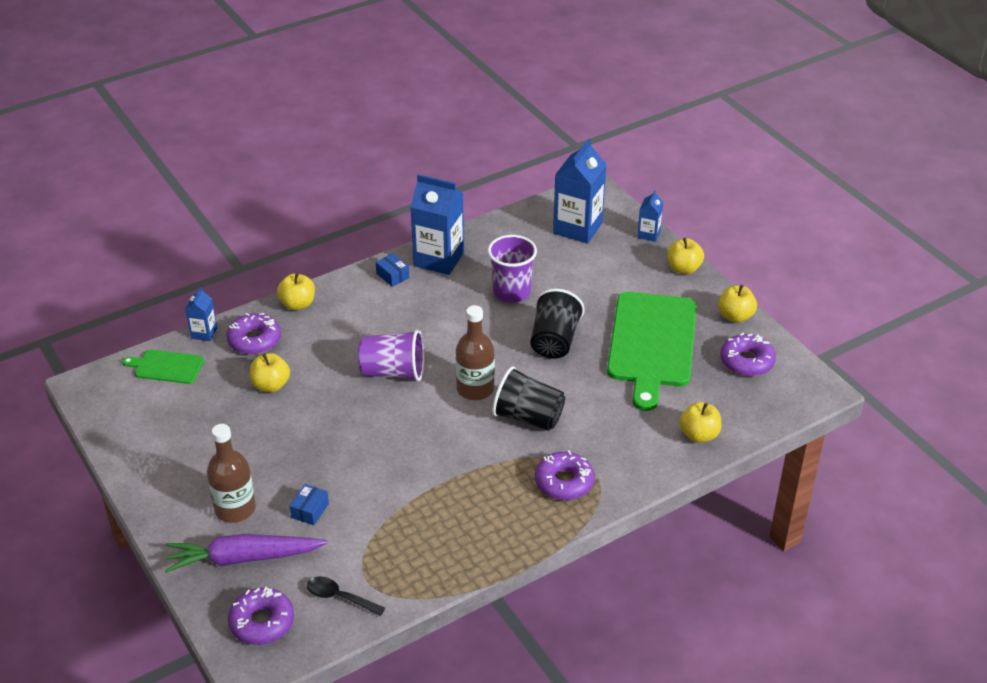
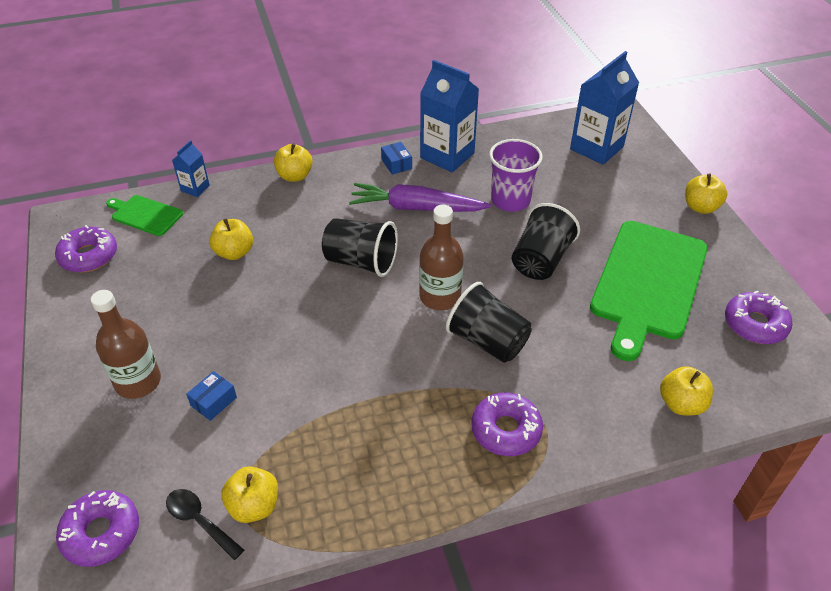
camera: 15 degrees right, 5 degrees up
purple carrot [165,534,327,573] -> purple carrot moved to [349,183,491,212]
purple donut [226,313,281,355] -> purple donut moved to [55,225,117,272]
purple cup [358,329,424,381] -> black cup [322,218,398,277]
blue carton [637,190,663,242] -> none
yellow apple [718,285,757,323] -> yellow apple moved to [221,466,278,523]

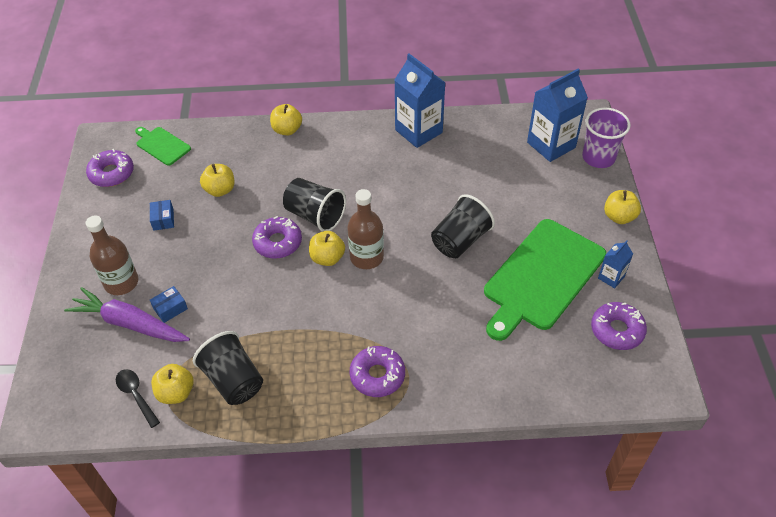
camera: 15 degrees right, 5 degrees up
purple donut [56,490,139,567] -> purple donut moved to [252,216,302,259]
blue carton [172,140,210,197] -> blue carton moved to [598,240,633,288]
purple carrot [349,183,491,212] -> purple carrot moved to [64,287,190,342]
blue box [381,142,412,175] -> blue box moved to [150,200,174,231]
black cup [446,282,532,363] -> black cup moved to [193,331,263,405]
purple cup [489,139,543,212] -> purple cup moved to [582,108,631,168]
yellow apple [660,366,713,415] -> yellow apple moved to [309,231,345,266]

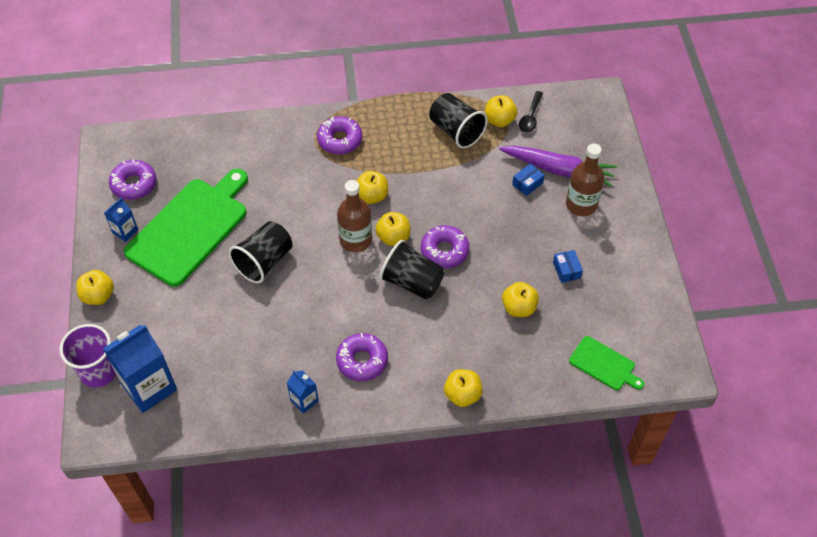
camera: 175 degrees right, 5 degrees up
purple donut [86,149,134,187] -> purple donut moved to [336,333,388,381]
black spoon [116,369,160,428] -> black spoon turned 60 degrees clockwise [519,91,543,133]
blue carton [395,54,445,148] -> blue carton [287,370,319,414], size x0.50
none -> yellow apple [357,171,388,204]

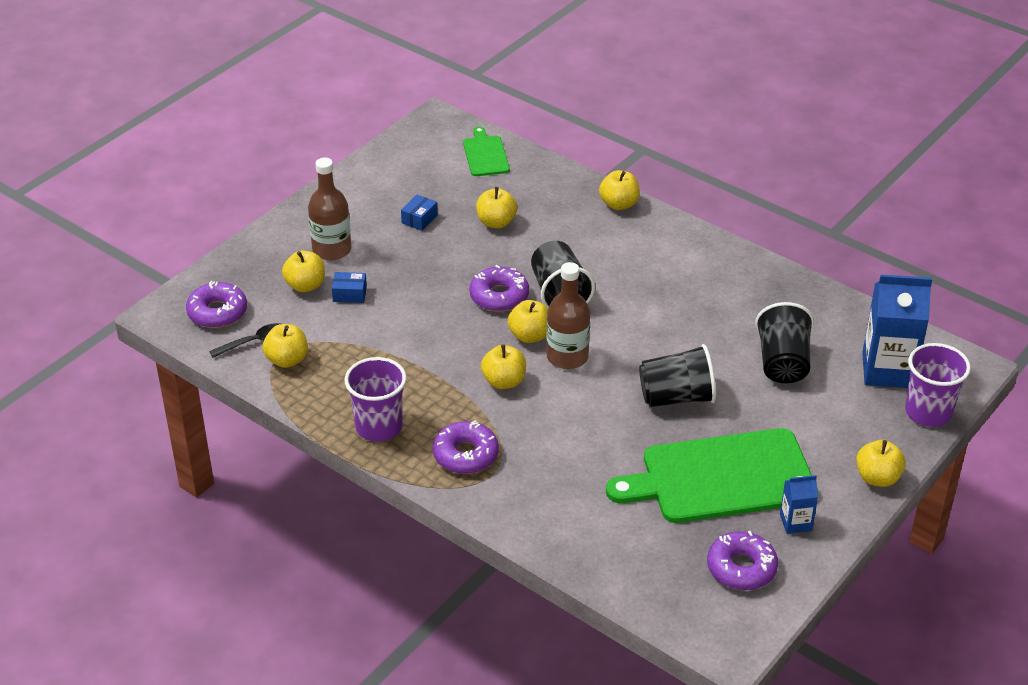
camera: 135 degrees left, 15 degrees down
blue carton [287,370,319,414] -> none
purple donut [336,333,388,381] -> purple donut moved to [186,281,247,328]
black cup [429,93,488,149] -> black cup moved to [755,302,814,383]
purple carrot [499,146,617,187] -> yellow apple [282,250,325,292]
none -> purple cup [344,357,407,442]

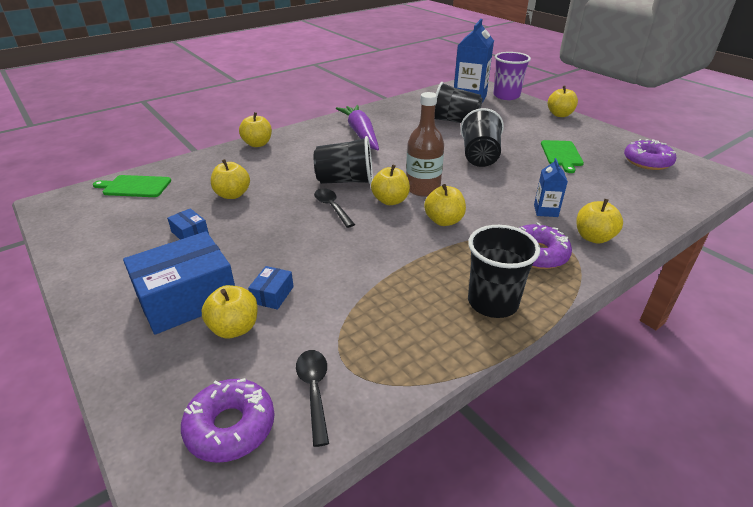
camera: 75 degrees left, 5 degrees down
yellow apple [263,324,308,368] -> yellow apple moved to [577,199,623,244]
brown bottle [308,157,351,261] -> blue box [123,232,235,335]
purple cup [344,357,407,442] -> black cup [468,225,540,318]
purple donut [469,265,529,312] -> black spoon [314,188,355,228]
green cutting board [606,428,818,523] -> green cutting board [541,140,584,173], size x0.47
blue carton [780,475,818,534] -> blue carton moved to [534,158,568,217]
none -> purple carrot [336,105,379,150]

